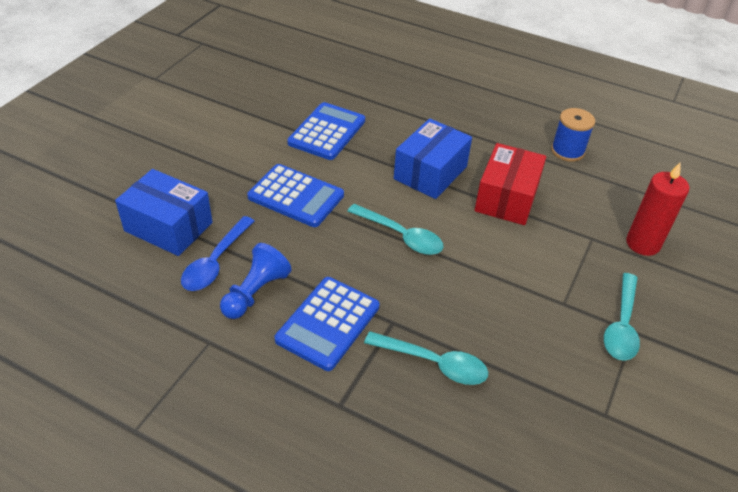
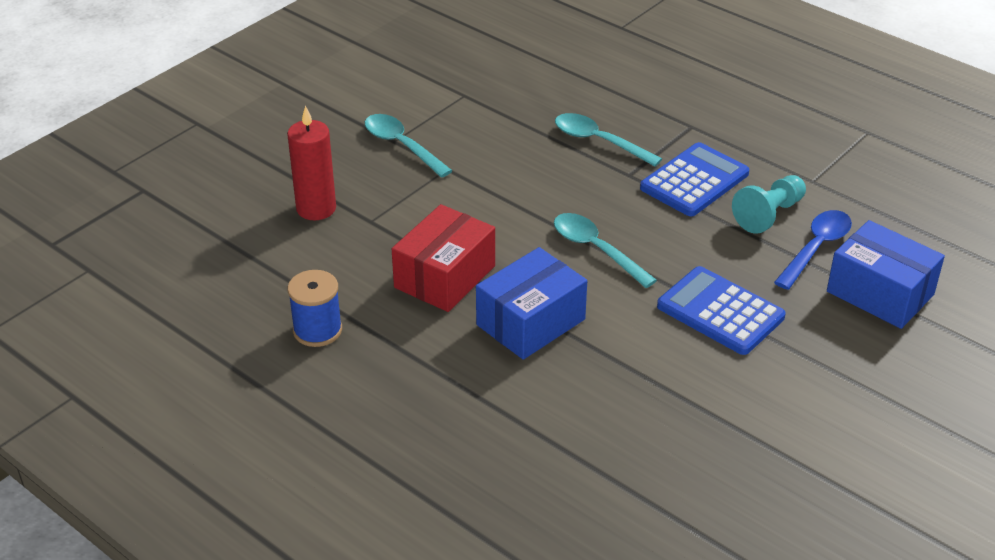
camera: 165 degrees left, 5 degrees down
blue pawn [220,243,292,319] -> turquoise pawn [732,175,806,234]
blue calculator [287,102,365,160] -> none
turquoise spoon [604,273,640,361] -> turquoise spoon turned 75 degrees counterclockwise [365,114,453,178]

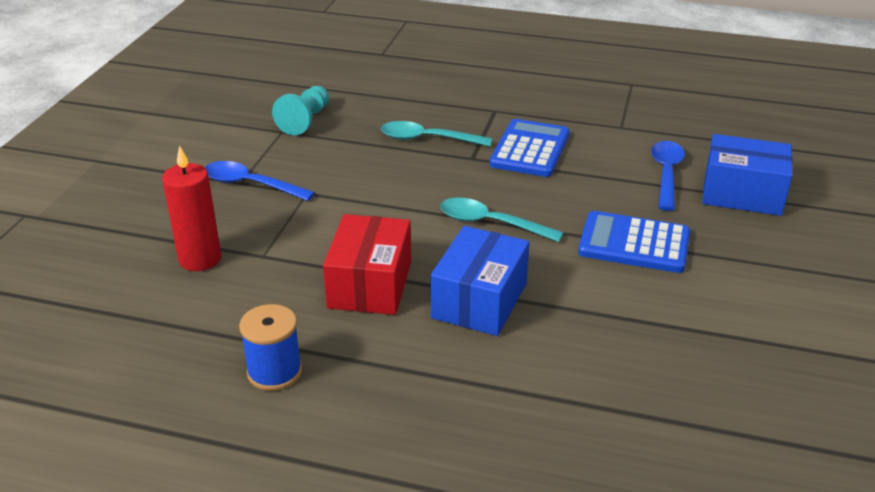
camera: 25 degrees left, 5 degrees down
turquoise spoon [365,114,453,178] -> blue spoon [205,161,315,201]
turquoise pawn [732,175,806,234] -> turquoise pawn moved to [272,86,329,135]

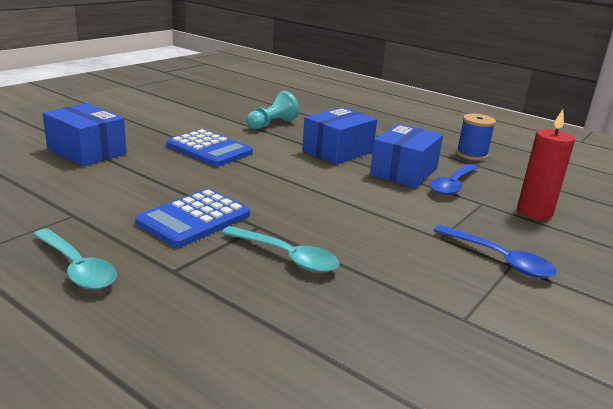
camera: 160 degrees left, 10 degrees down
turquoise pawn [272,86,329,135] -> turquoise pawn moved to [246,91,299,130]
red box [323,214,411,315] -> blue box [370,124,443,188]
turquoise spoon [440,197,564,242] -> turquoise spoon moved to [33,229,117,290]
blue spoon [651,141,685,211] -> blue spoon moved to [430,163,478,195]

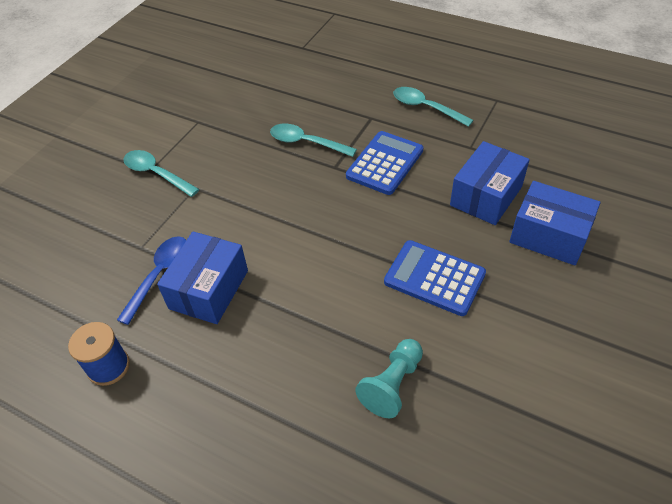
camera: 175 degrees right, 25 degrees up
blue box [302,107,377,165] -> blue box moved to [450,141,530,225]
blue spoon [433,225,557,278] -> turquoise spoon [123,150,199,197]
red candle [517,109,575,220] -> none

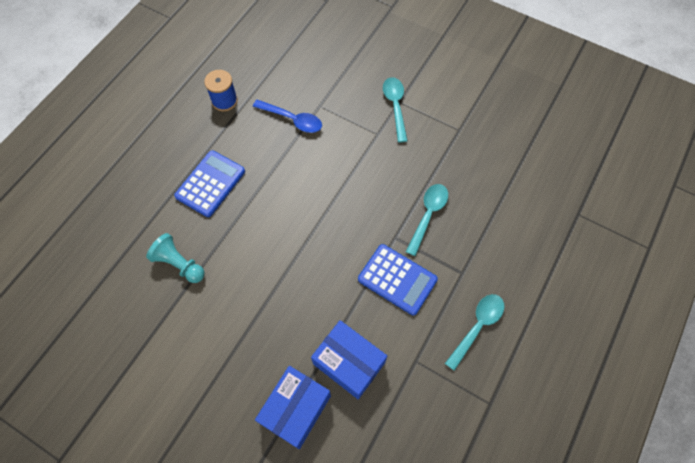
camera: 90 degrees right, 15 degrees up
turquoise spoon [123,150,199,197] -> turquoise spoon turned 45 degrees counterclockwise [383,77,408,142]
blue box [157,231,248,324] -> none
blue calculator [384,240,486,316] -> blue calculator moved to [174,150,245,217]

